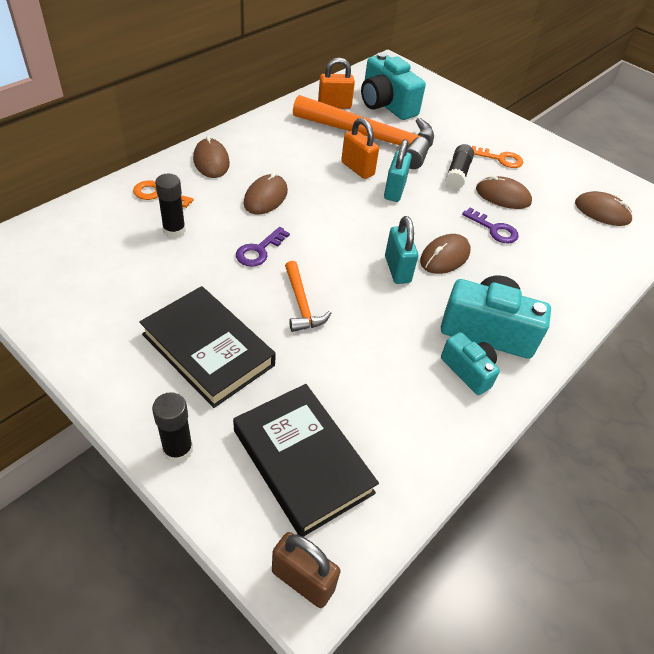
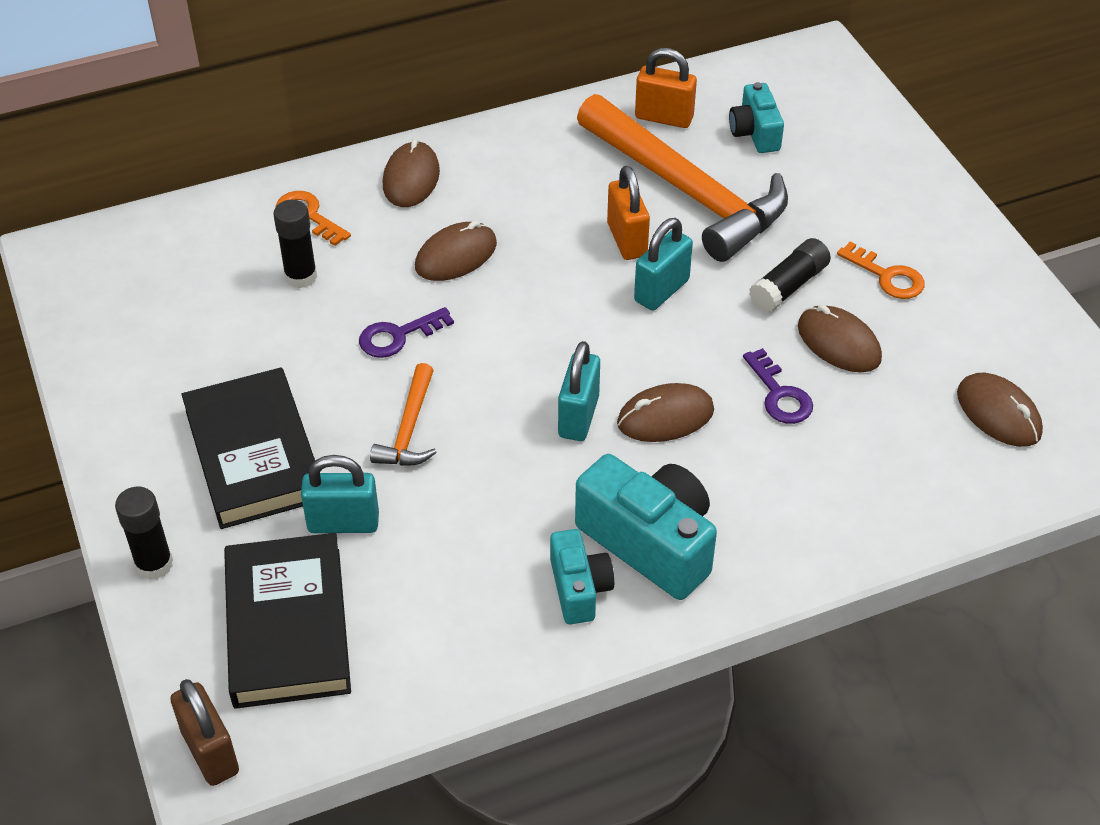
camera: 30 degrees right, 0 degrees up
turquoise camera [361,52,426,120] -> turquoise camera [729,82,784,153], size x0.58
none -> turquoise padlock [301,455,379,533]

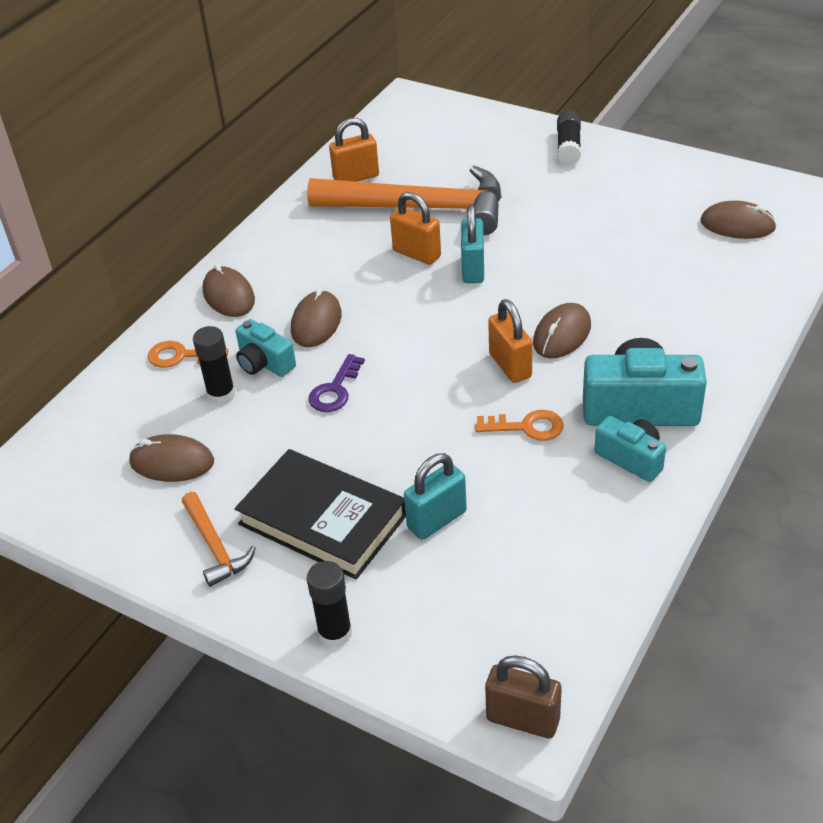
camera: 35 degrees left, 5 degrees down
black book [224,533,351,709] -> none
orange hammer [370,363,437,466] -> orange hammer moved to [182,492,255,587]
turquoise padlock [558,341,600,441] -> orange padlock [488,299,533,383]
turquoise camera [729,82,784,153] -> turquoise camera moved to [236,319,296,377]
purple key [743,348,813,424] -> none
black glue stick [749,238,831,313] -> black glue stick moved to [557,111,581,165]
brown mouse [798,305,882,373] -> brown mouse moved to [129,434,214,482]
orange key [837,242,925,299] -> orange key moved to [475,410,564,441]

